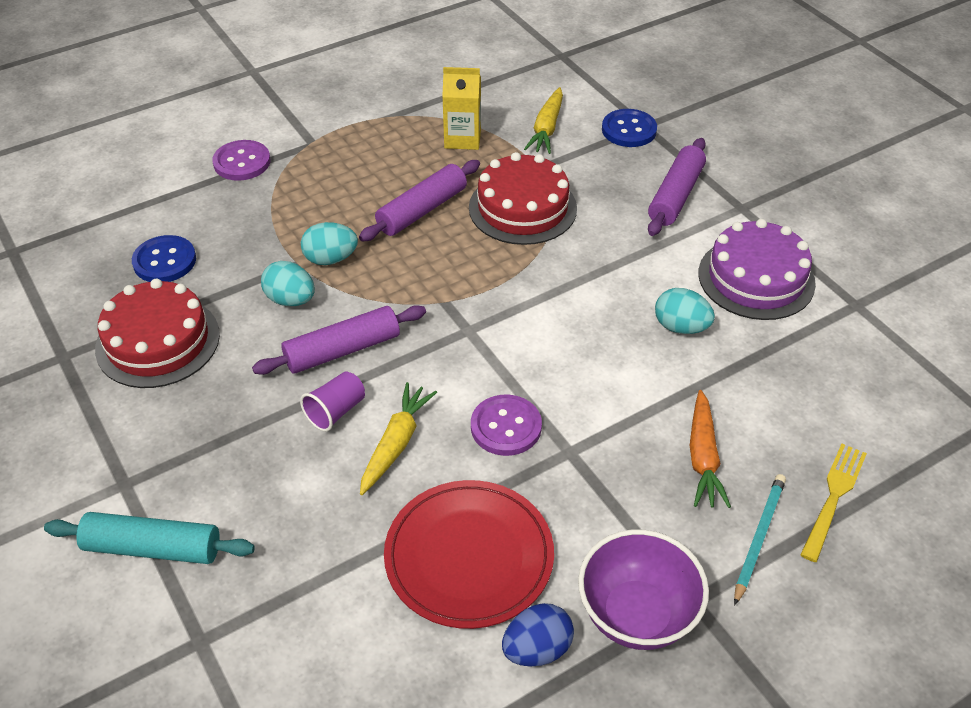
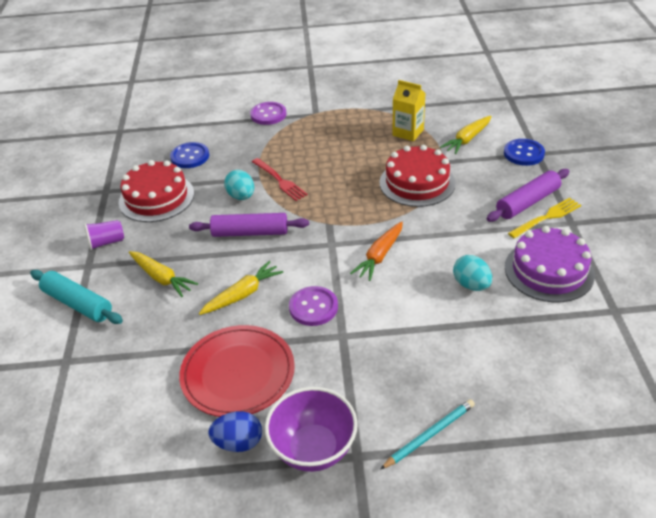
camera: 30 degrees right, 5 degrees down
purple cup [300,371,365,432] -> purple cup moved to [84,220,124,250]
turquoise egg [301,222,358,265] -> red fork [252,158,308,201]
purple rolling pin [359,160,480,242] -> none
orange carrot [690,390,731,508] -> orange carrot moved to [350,221,403,281]
yellow fork [800,444,867,562] -> yellow fork moved to [508,198,581,238]
none -> yellow carrot [129,251,198,297]

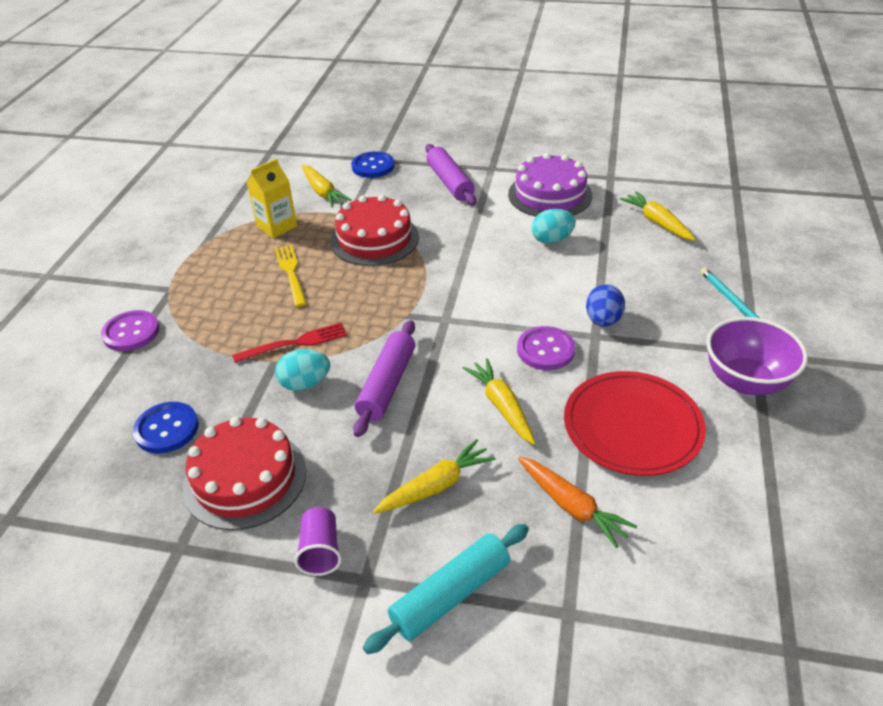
camera: 75 degrees left, 0 degrees up
blue egg [208,411,262,452] -> blue egg moved to [586,284,625,327]
orange carrot [350,221,403,281] -> orange carrot moved to [518,456,637,548]
yellow fork [508,198,581,238] -> yellow fork moved to [275,245,306,307]
none -> yellow carrot [620,191,696,241]

